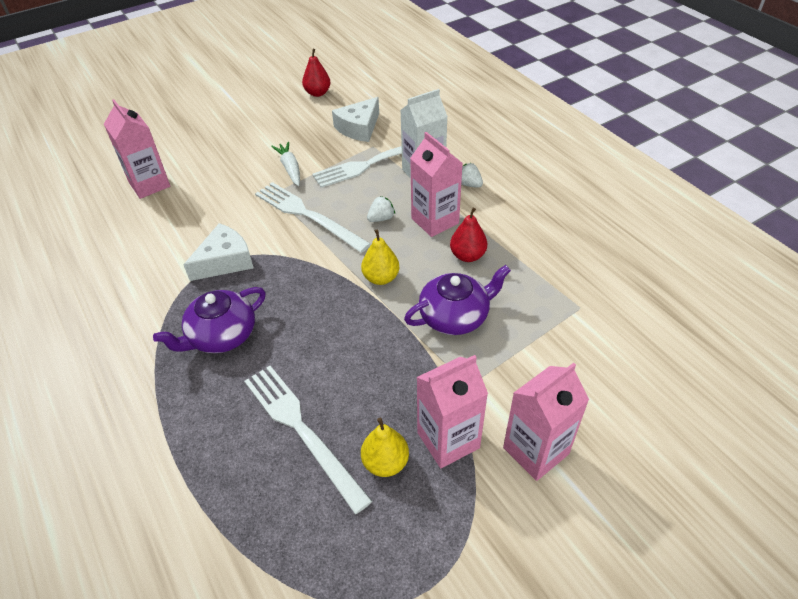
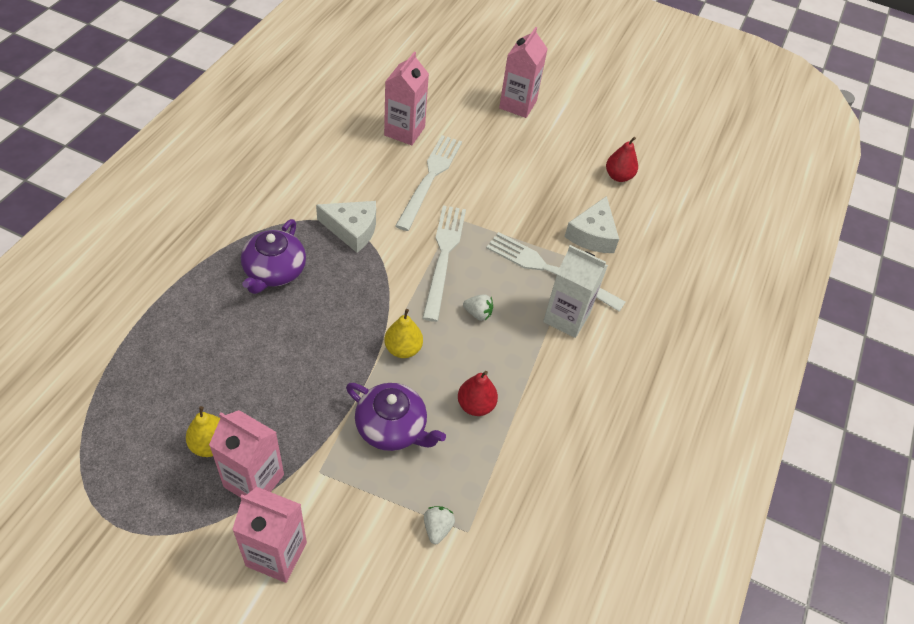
camera: 50 degrees right, 5 degrees up
purple teapot [153,287,266,353] -> purple teapot turned 90 degrees counterclockwise [241,219,306,294]
white fork [244,366,372,514] -> white fork moved to [395,135,462,231]
white carrot [271,142,300,186] -> none
white cheese [332,97,379,142] -> white cheese turned 75 degrees counterclockwise [565,196,619,253]
pink carton [410,132,463,237] -> pink carton moved to [499,27,548,118]
white strawberry [461,163,483,188] -> white strawberry moved to [424,506,455,544]

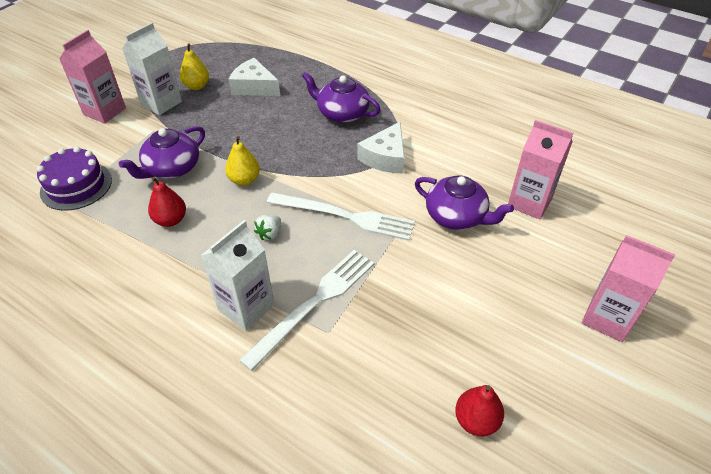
camera: 105 degrees right, 5 degrees down
pink carton [209,410,284,497] -> white carton [122,23,182,115]
white fork [395,135,462,231] -> purple teapot [415,175,514,230]
white strawberry [424,506,455,544] -> purple cake [37,146,112,211]
white cheese [565,196,619,253] -> white cheese moved to [228,58,280,96]

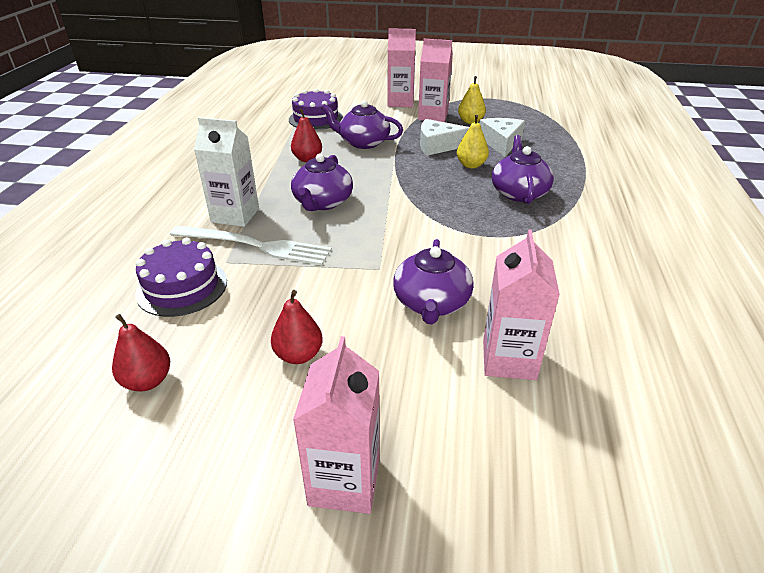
camera: 65 degrees right, 10 degrees down
white carton [122,23,182,115] -> pink carton [418,39,453,122]
yellow pear [225,136,260,186] -> yellow pear moved to [457,115,489,168]
white strawberry [254,215,281,241] -> purple teapot [291,153,353,211]
white fork [267,192,415,241] -> none
white cheese [357,122,405,173] -> white cheese moved to [420,119,469,156]
none -> purple cake [135,238,227,317]
none -> red pear [271,290,323,364]

